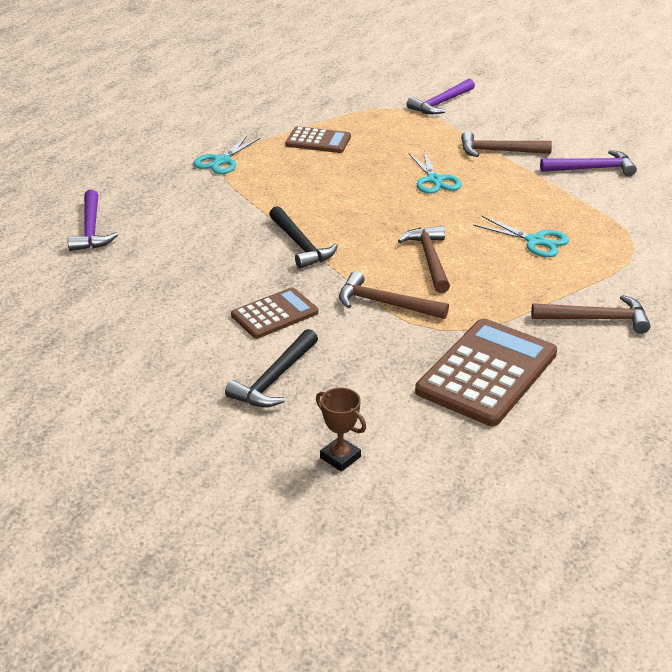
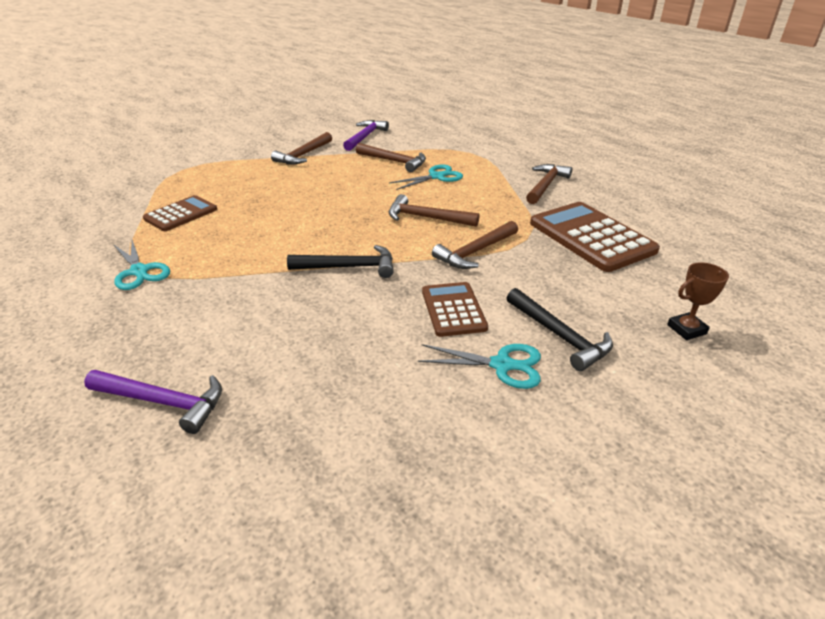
camera: 65 degrees left, 0 degrees up
purple hammer [406,79,475,114] -> none
turquoise scissors [409,151,462,194] -> turquoise scissors moved to [418,344,541,389]
none -> brown hammer [356,143,426,172]

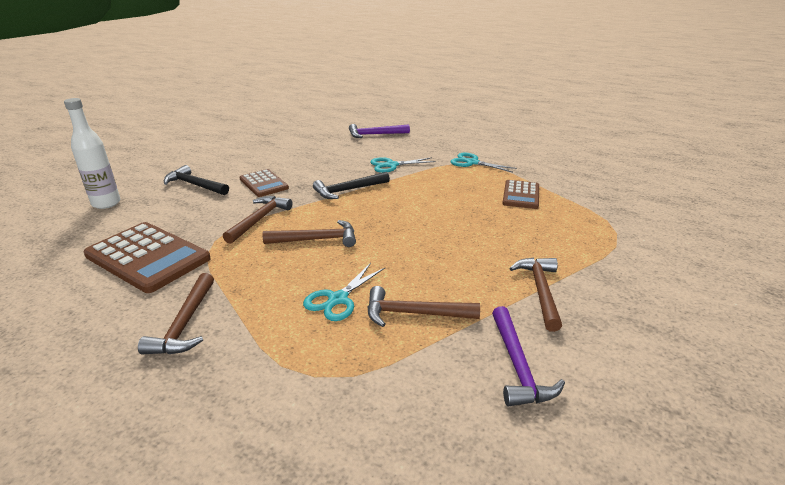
camera: 155 degrees right, 5 degrees down
turquoise scissors [418,344,541,389] -> turquoise scissors moved to [370,157,436,173]
brown trophy [667,262,729,340] -> white bottle [64,98,120,209]

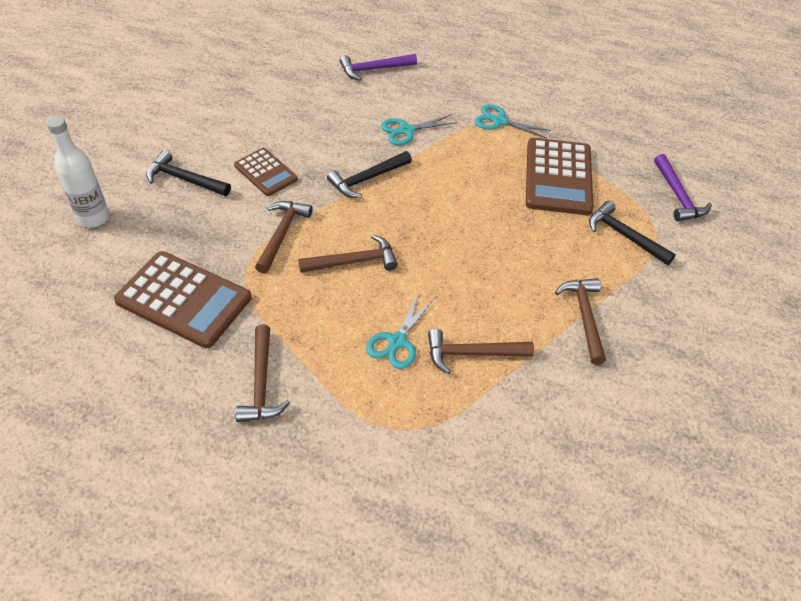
camera: 10 degrees left, 20 degrees up
purple hammer [492,306,565,406] -> purple hammer moved to [654,154,712,221]
brown calculator [502,180,539,209] -> brown calculator [526,138,594,215], size x1.71
none -> black hammer [589,201,676,265]

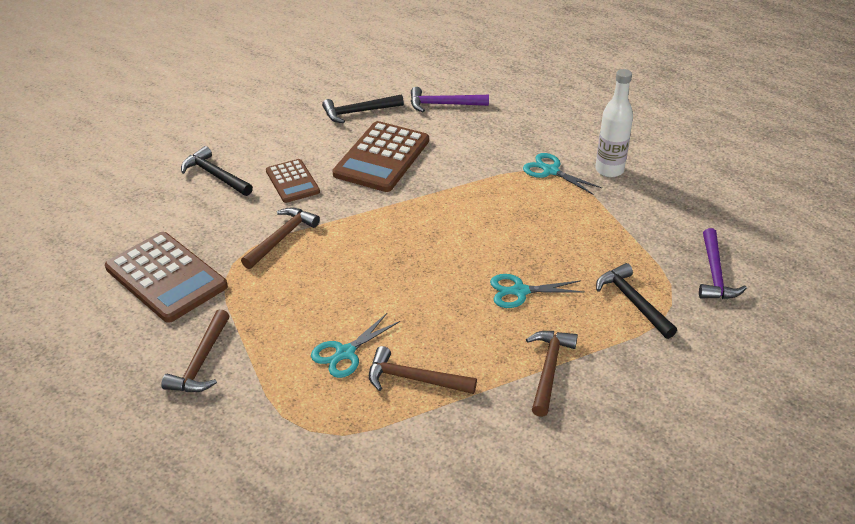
camera: 20 degrees right, 10 degrees down
white bottle [47,116,109,227] -> white bottle moved to [595,69,633,177]
brown hammer [298,234,398,273] -> none
black hammer [327,151,412,198] -> black hammer moved to [322,94,404,123]
turquoise scissors [381,115,458,145] -> turquoise scissors moved to [490,274,585,308]
brown calculator [526,138,594,215] -> brown calculator moved to [333,121,429,192]

